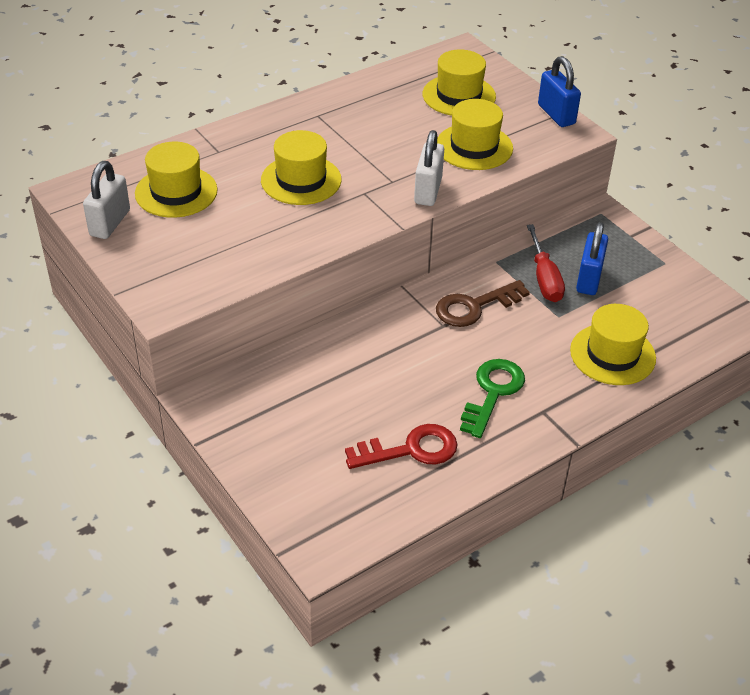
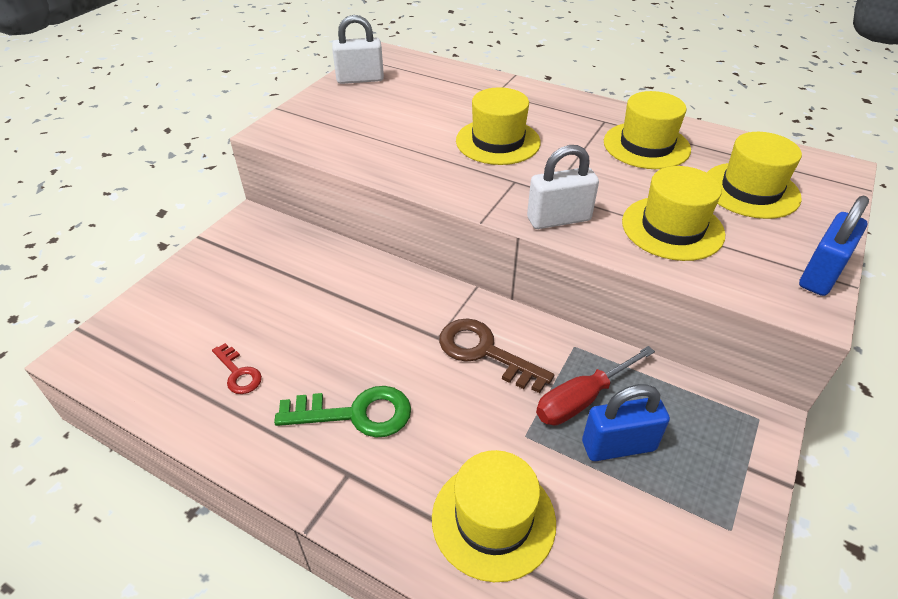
camera: 65 degrees right, 0 degrees up
yellow hat [135,142,218,218] -> yellow hat moved to [604,91,691,169]
red key [345,424,457,469] -> red key [212,343,262,394], size x0.58

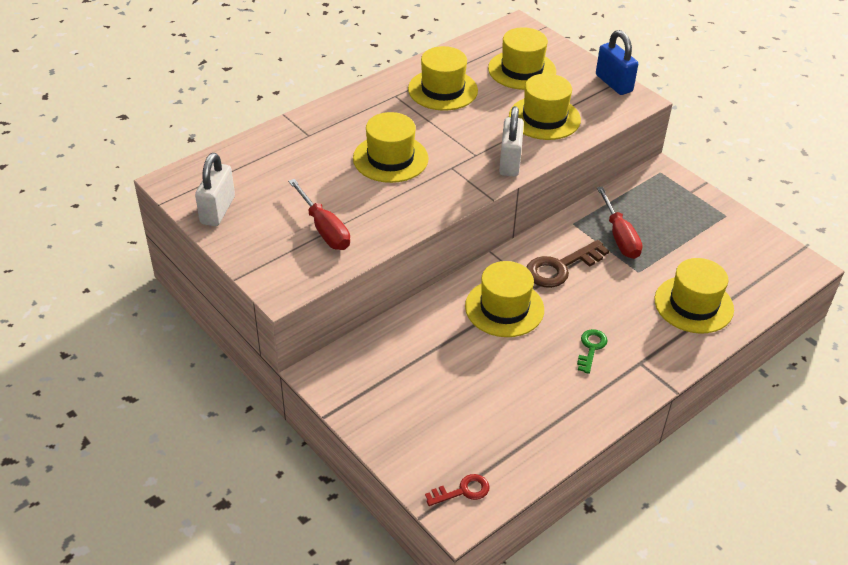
camera: 70 degrees left, 0 degrees up
red key [212,343,262,394] -> red key moved to [425,474,490,506]
green key [274,386,411,438] -> green key [577,329,608,374], size x0.58
blue padlock [582,384,670,461] -> none
none -> red screwdriver [288,179,350,250]
none -> yellow hat [465,261,544,337]

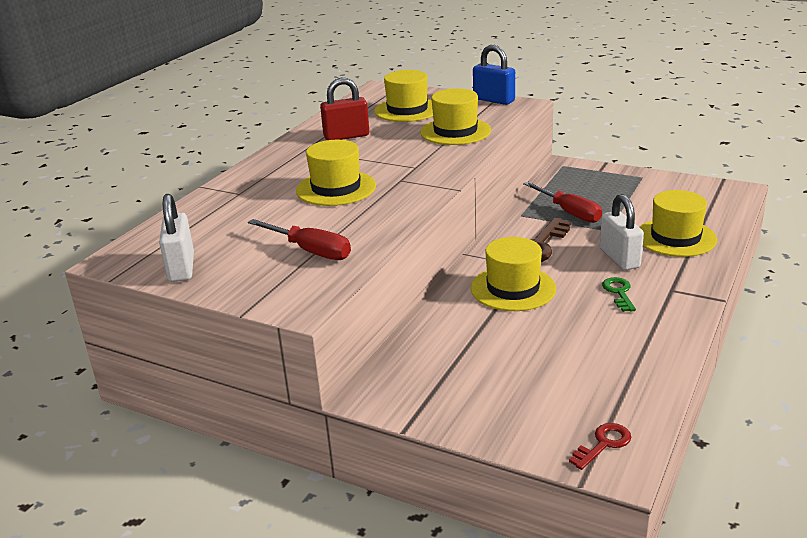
camera: 20 degrees left, 15 degrees down
yellow hat [408,46,478,111] -> red padlock [320,78,369,140]
white padlock [499,106,524,177] -> white padlock moved to [600,194,644,270]

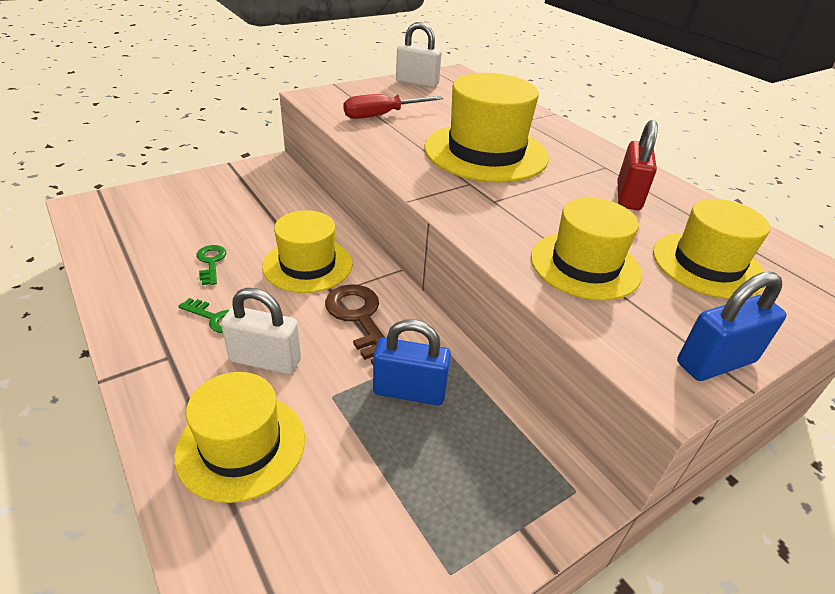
camera: 115 degrees right, 10 degrees up
yellow hat [296,140,376,206] -> yellow hat [424,73,549,183], size x1.50
red screwdriver [523,182,602,223] -> blue padlock [373,319,451,405]
red key [569,423,631,470] -> none
none -> green key [196,245,226,285]

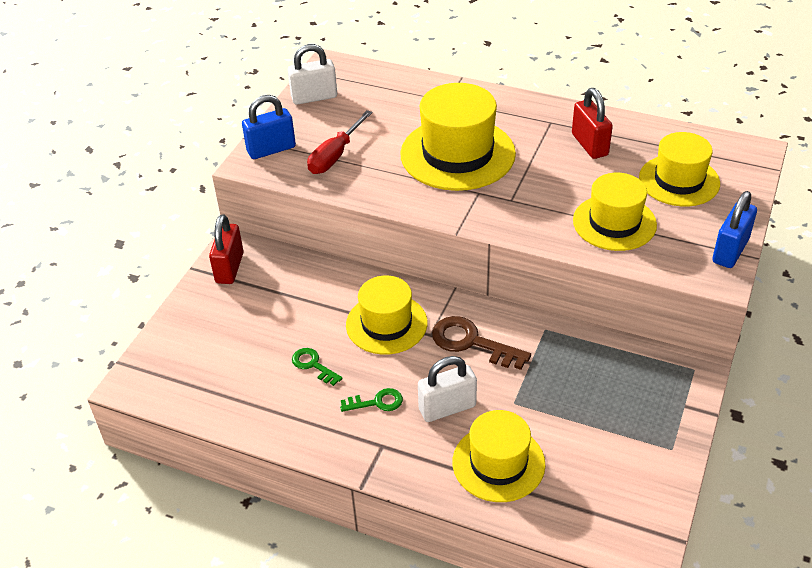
camera: 30 degrees left, 5 degrees up
blue padlock [373,319,451,405] -> blue padlock moved to [242,95,296,159]
none -> red padlock [209,214,244,284]

